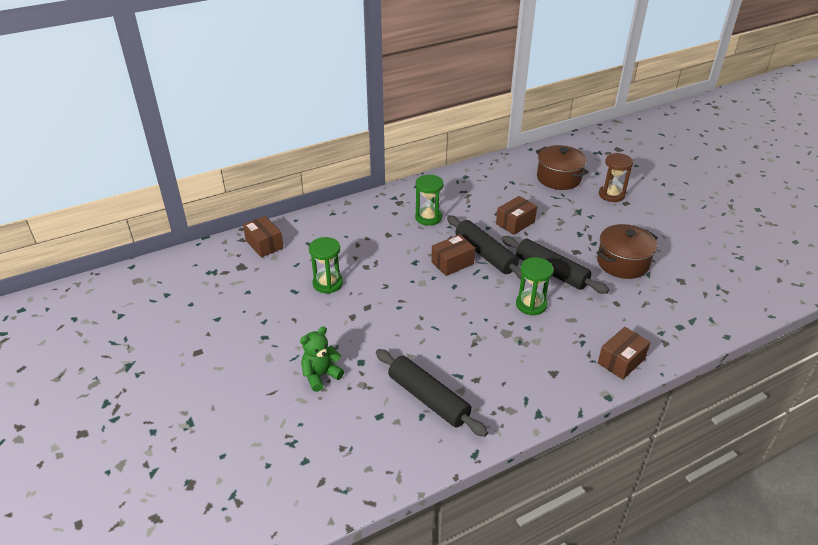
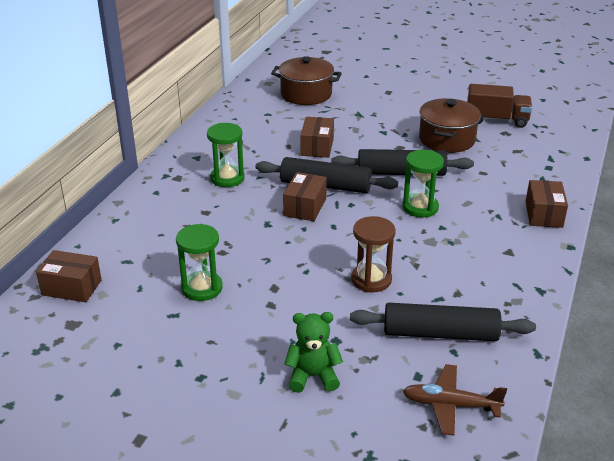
camera: 40 degrees left, 5 degrees down
green teddy bear [300,326,344,392] -> green teddy bear turned 75 degrees clockwise [285,312,343,393]
brown hourglass [599,153,633,202] -> brown hourglass moved to [351,216,396,292]
none -> brown plane [403,364,507,436]
none -> brown truck [467,84,532,128]

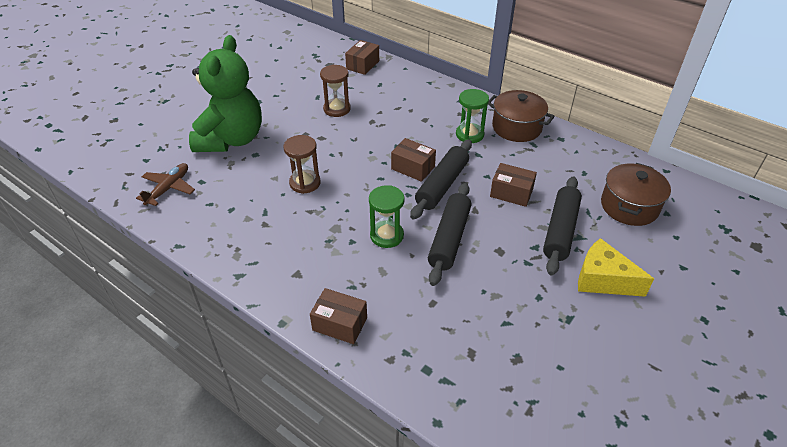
camera: 105 degrees right, 10 degrees up
green hourglass [176,224,223,301] -> brown hourglass [320,65,351,117]
green teddy bear [285,312,343,393] -> green teddy bear [189,35,262,152], size x2.19
black rolling pin [350,303,536,341] -> black rolling pin moved to [543,176,582,275]
brown pot [419,98,481,153] -> brown pot moved to [488,90,555,142]
brown truck [467,84,532,128] -> none
none -> yellow cheese [578,238,654,297]

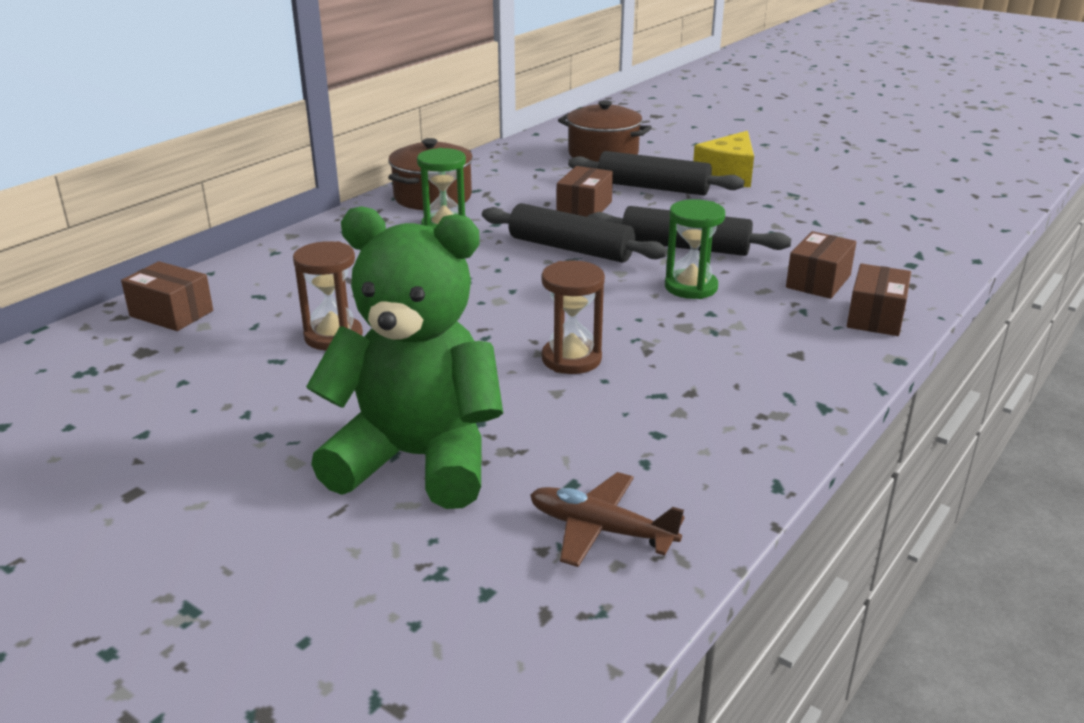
camera: 90 degrees left, 15 degrees down
brown box [391,138,436,182] -> brown box moved to [786,231,856,299]

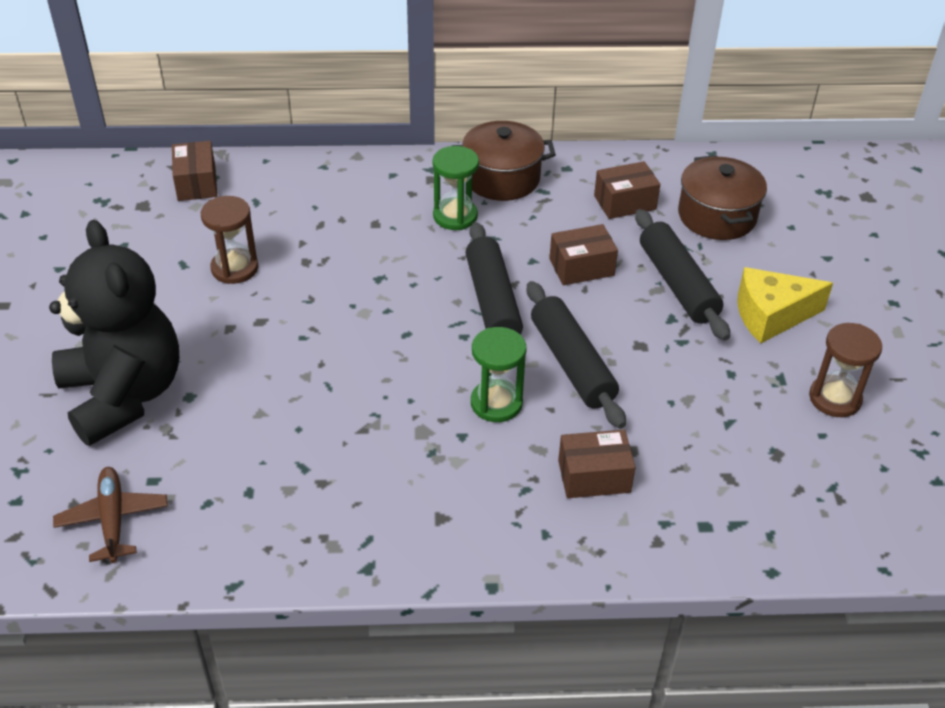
camera: 50 degrees right, 15 degrees up
green teddy bear [306,206,503,509] -> black teddy bear [49,220,179,446]
brown hourglass [542,260,605,374] -> brown hourglass moved to [809,323,882,417]
brown box [847,264,911,336] -> brown box moved to [594,161,660,219]

